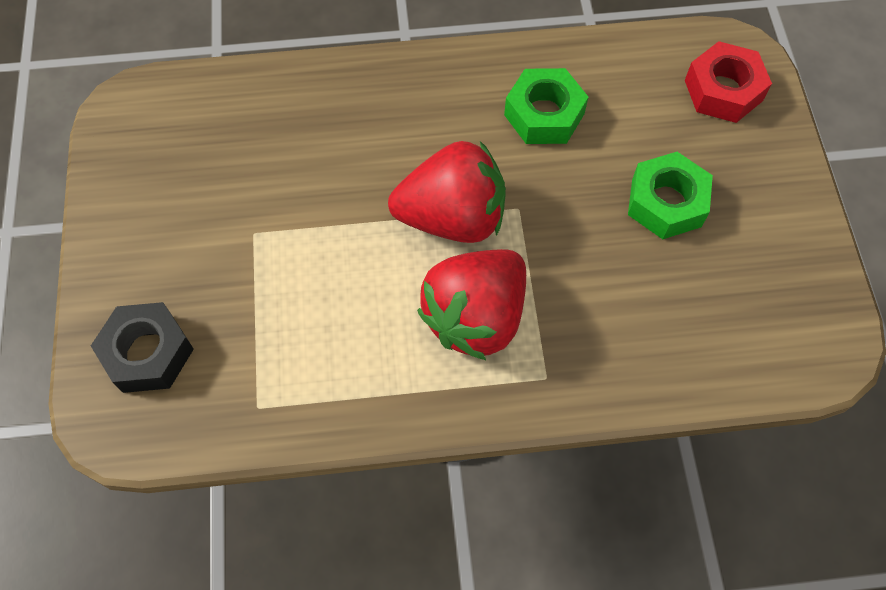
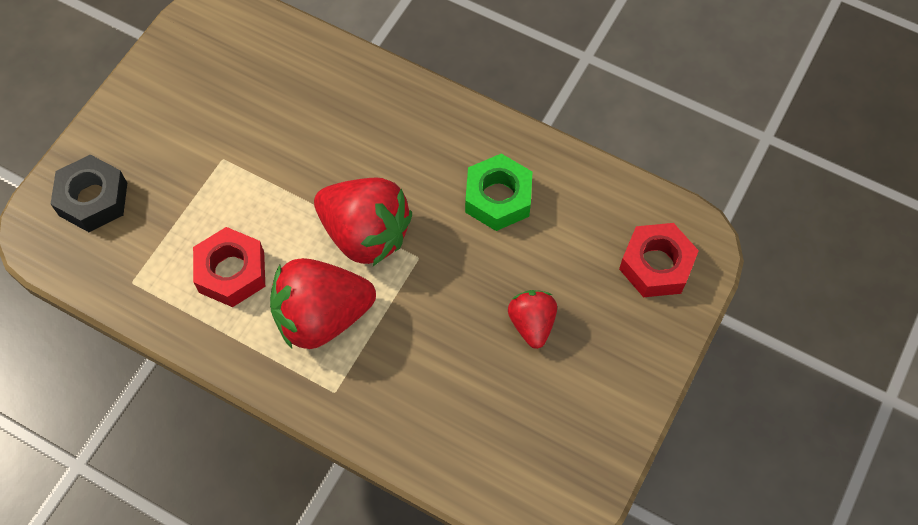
camera: 35 degrees right, 0 degrees up
green nut [628,152,713,239] -> red strawberry [508,290,557,349]
none -> red nut [193,227,265,307]

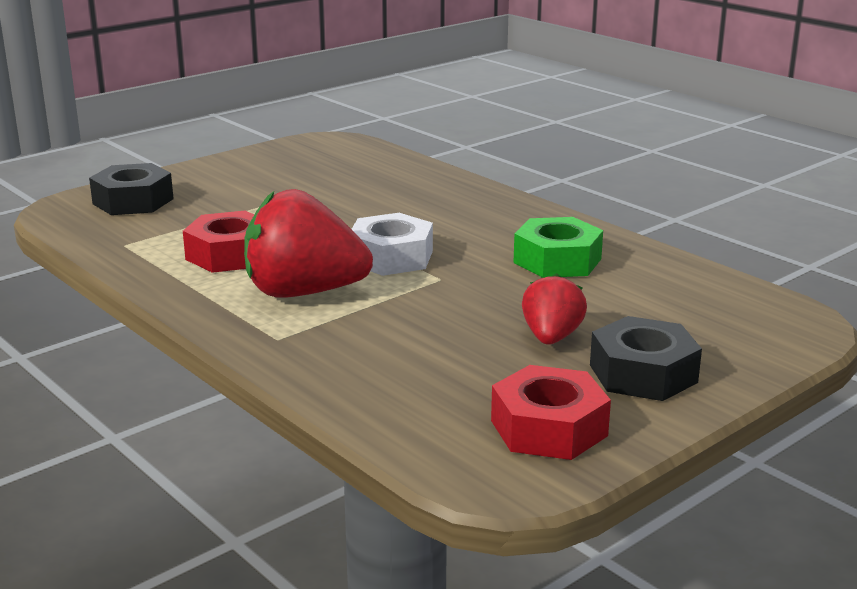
camera: 20 degrees right, 40 degrees down
red strawberry [314,177,412,266] -> white nut [352,213,433,276]
red nut [619,223,699,297] -> red nut moved to [491,365,611,460]
none -> black nut [590,316,702,401]

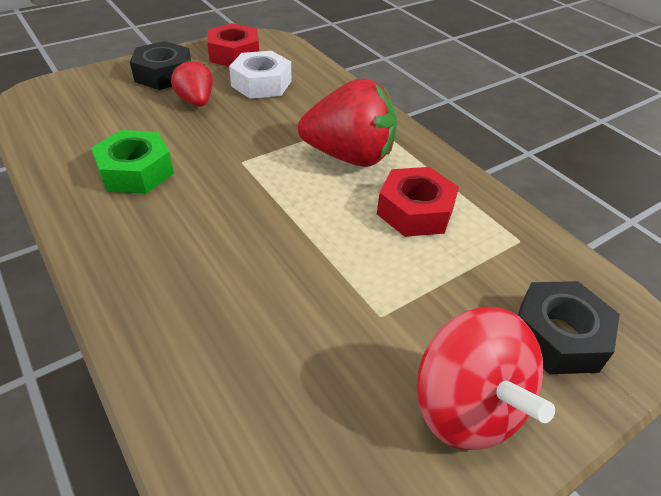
camera: 175 degrees left, 20 degrees up
white nut [352,213,433,276] -> white nut moved to [229,51,291,99]
red strawberry [522,273,587,345] -> red strawberry turned 135 degrees clockwise [171,59,213,107]
none -> red spinning top [417,307,555,450]

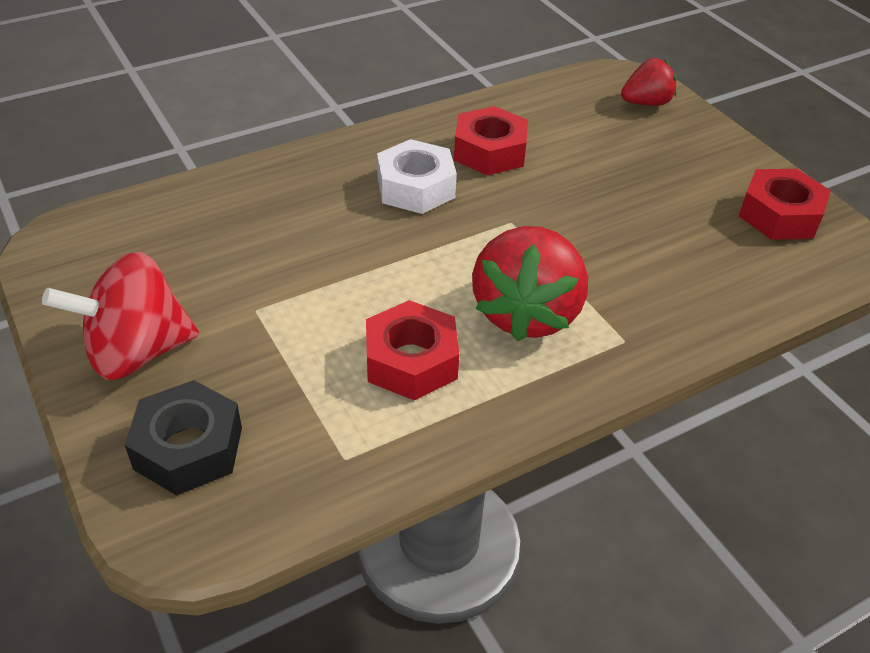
camera: 95 degrees right, 0 degrees up
green nut [91,130,174,194] -> red nut [454,106,528,175]
black nut [130,41,191,90] -> none
red strawberry [171,59,213,107] -> red strawberry moved to [621,58,677,106]
white nut [229,51,291,99] -> white nut moved to [377,139,457,214]

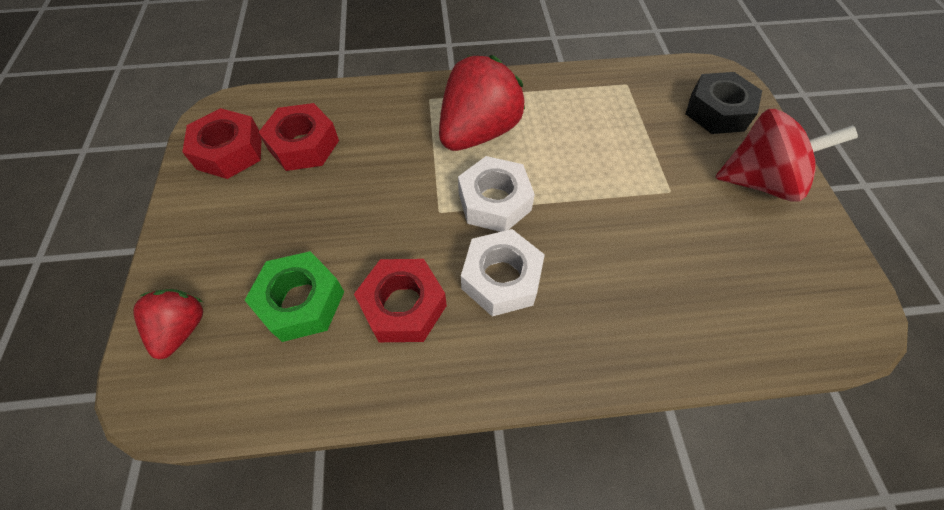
camera: 155 degrees left, 15 degrees up
red nut [366,300,459,400] -> red nut moved to [258,103,339,171]
red strawberry [621,58,677,106] -> red strawberry turned 90 degrees clockwise [133,289,203,359]
none -> green nut [245,251,344,342]
none -> white nut [458,156,535,232]

